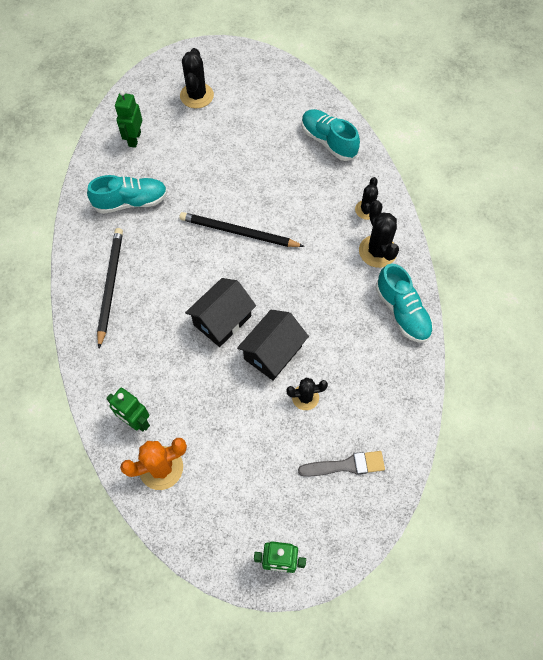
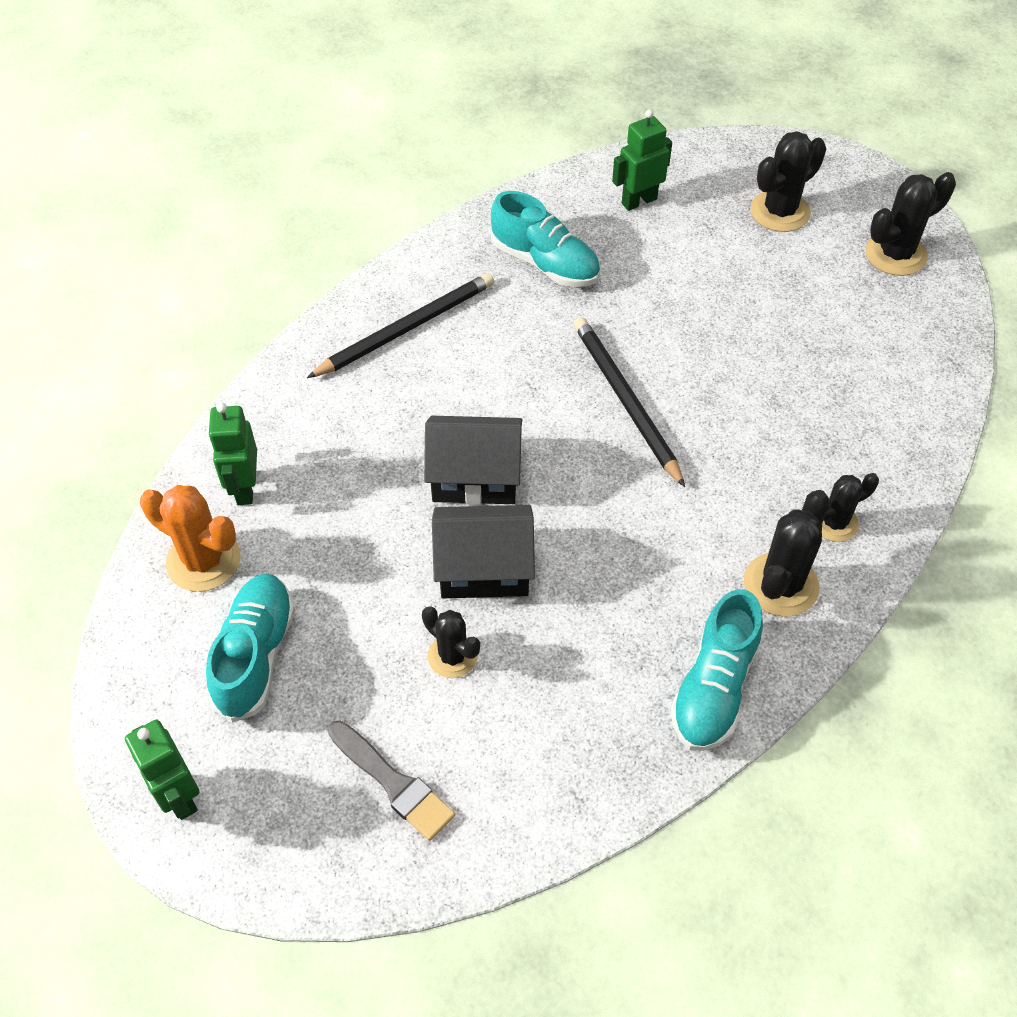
camera: 50 degrees right, 10 degrees down
turquoise shoe [301,109,360,161] -> turquoise shoe moved to [206,574,295,723]
none -> black cactus [865,172,956,276]

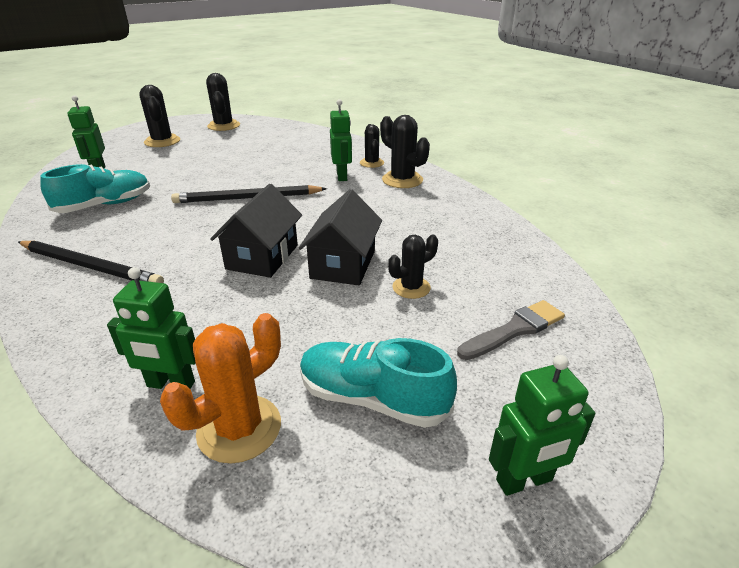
camera: 75 degrees left, 20 degrees down
black pencil [307,273,494,378] -> black pencil turned 135 degrees clockwise [18,241,164,283]
turquoise shoe [670,589,763,751] -> none
none -> green robot [330,99,352,181]

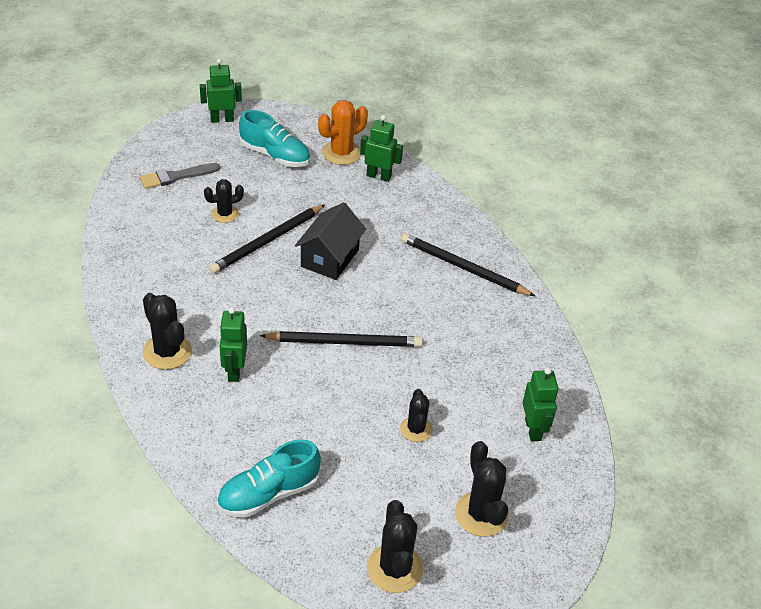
camera: 175 degrees left, 10 degrees up
turquoise shoe [40,164,150,213] -> turquoise shoe moved to [217,439,321,518]
black house [299,189,382,285] -> black pencil [209,204,325,274]
black cactus [360,124,384,168] -> black cactus moved to [400,389,433,442]

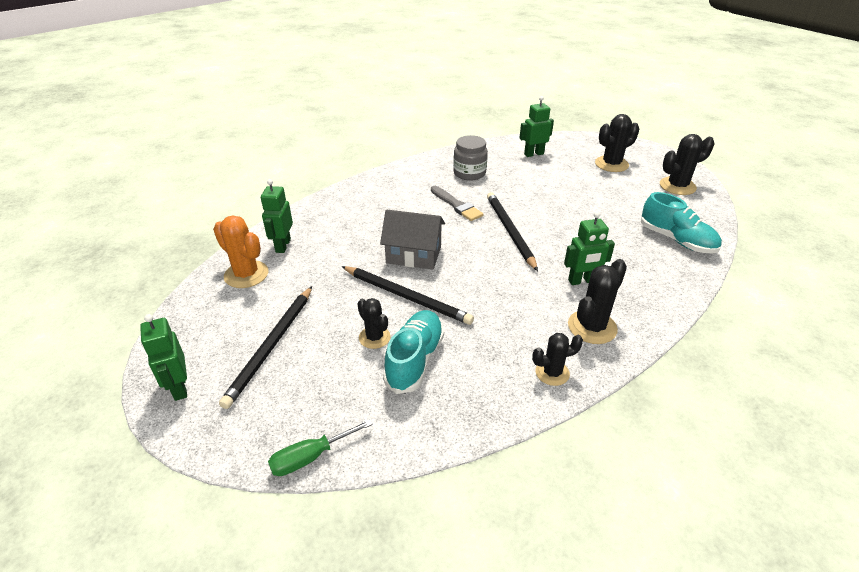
camera: 100 degrees left, 5 degrees down
grey brush [140,163,220,189] -> grey brush moved to [431,186,484,221]
turquoise shoe [239,110,310,167] -> turquoise shoe moved to [383,310,444,394]
black house [295,202,366,280] -> grey house [380,210,445,269]
black cactus [400,389,433,442] -> black cactus moved to [532,333,583,386]
black pencil [401,233,535,296] -> black pencil moved to [219,286,312,409]
none -> green screwdriver [268,419,373,476]
none -> grey jar [453,135,488,181]

